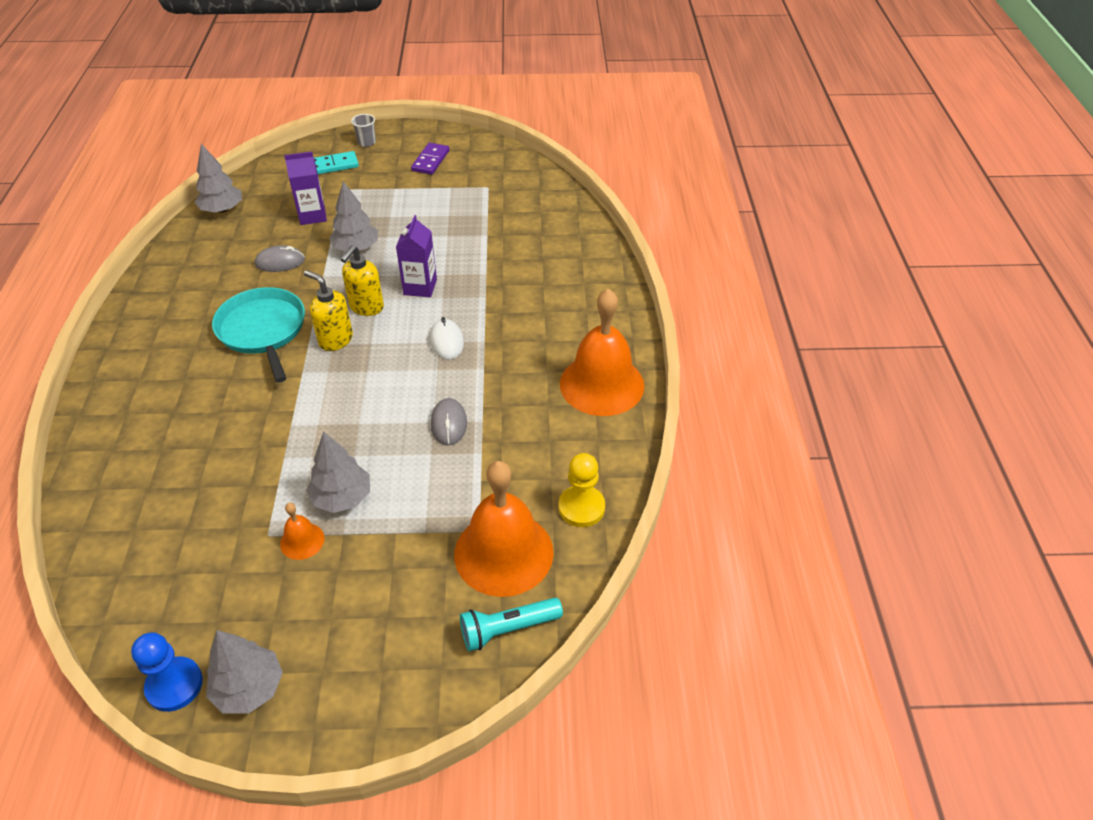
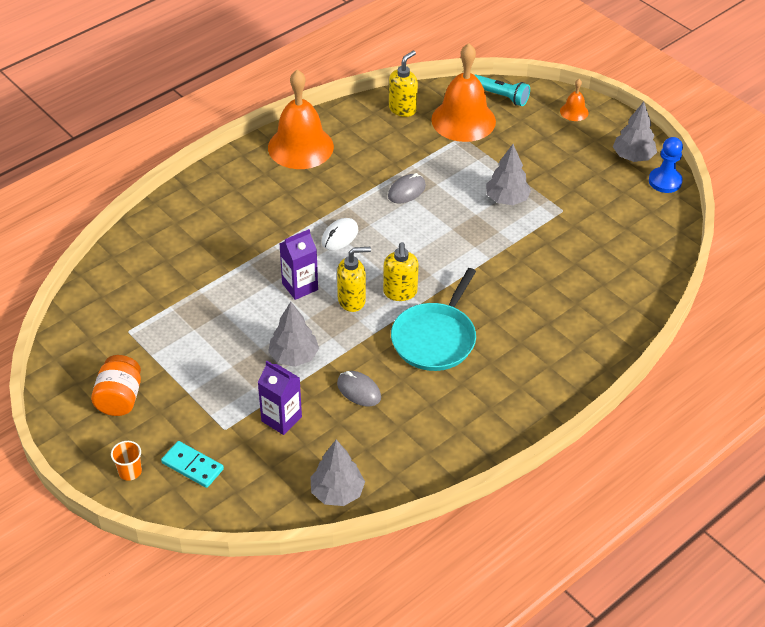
camera: 130 degrees left, 0 degrees up
orange bell [280,503,324,560] -> orange bell moved to [560,79,588,121]
grey cup [351,114,376,147] -> orange cup [111,441,142,481]
purple domino [411,143,450,175] -> orange jar [91,355,141,416]
yellow pawn [558,453,605,527] -> yellow soap dispenser [389,51,418,117]

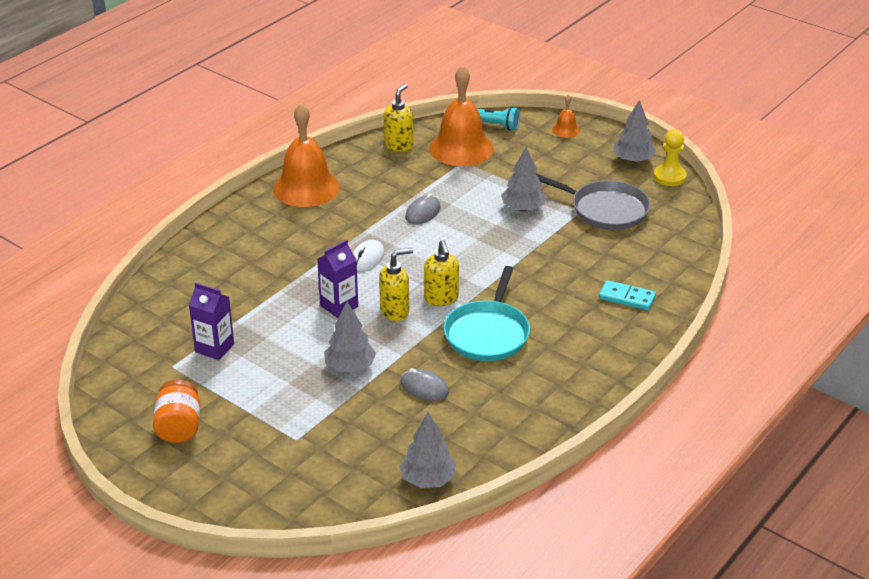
camera: 10 degrees left, 10 degrees down
orange cup [111,441,142,481] -> none
turquoise domino [161,441,224,488] -> turquoise domino moved to [599,280,656,310]
purple carton [258,361,302,435] -> purple carton moved to [189,282,234,360]
blue pawn [649,137,683,193] -> yellow pawn [654,129,687,186]
none -> grey pan [536,174,651,230]

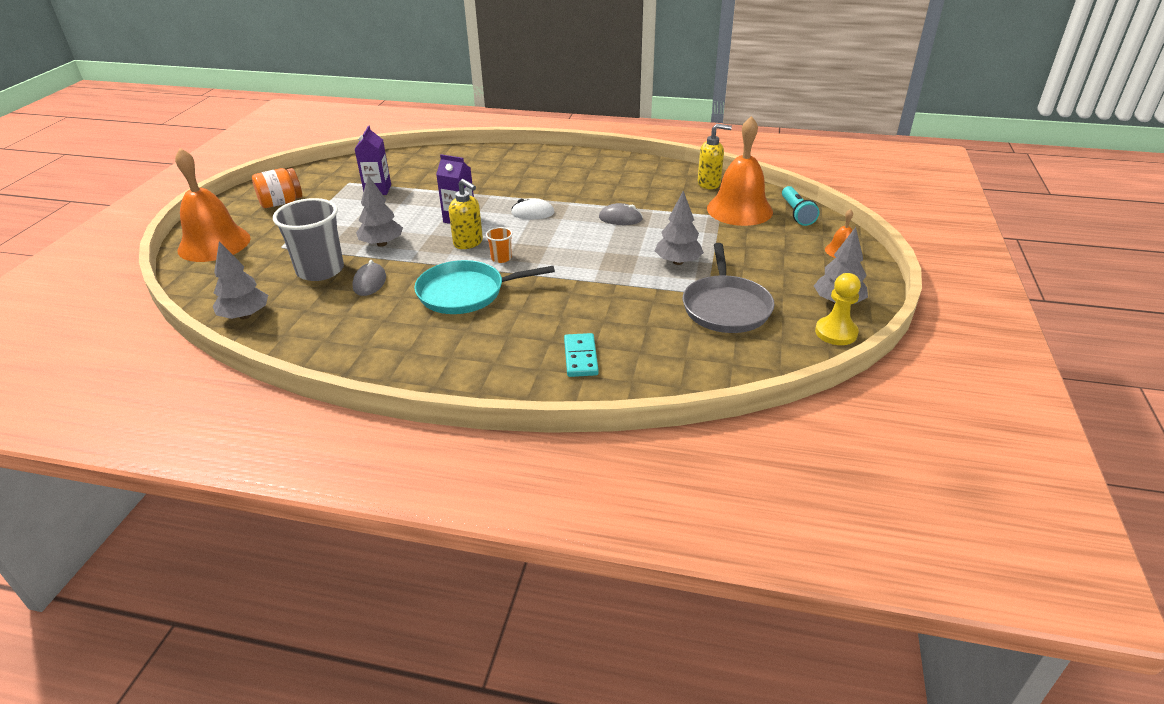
camera: 65 degrees right, 0 degrees up
orange bell [273,103,340,207] -> orange bell moved to [175,148,251,262]
yellow soap dispenser [424,240,459,306] -> orange cup [486,227,513,263]
none -> grey cup [273,198,344,281]

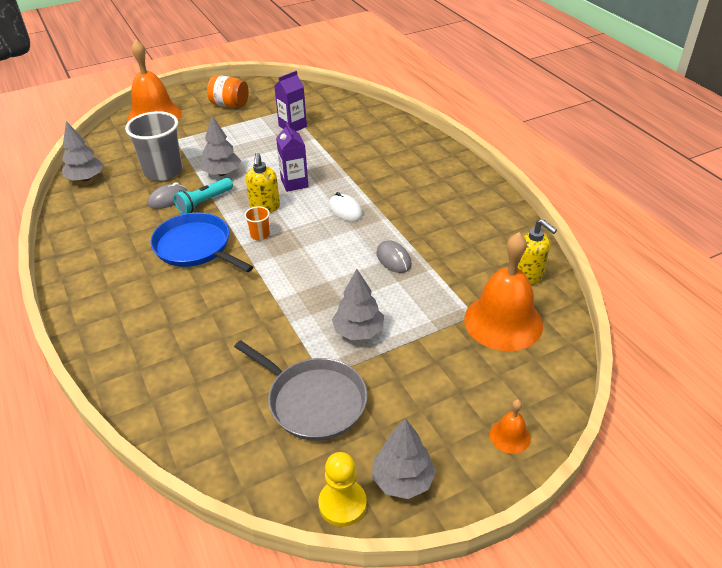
camera: 50 degrees right, 5 degrees up
turquoise pan [414,260,555,314] -> blue pan [150,213,253,272]
turquoise domino [564,333,599,377] -> none
grey pan [683,243,775,333] -> grey pan turned 105 degrees counterclockwise [234,340,368,441]
turquoise flashlight [782,186,819,226] -> turquoise flashlight moved to [174,178,233,214]

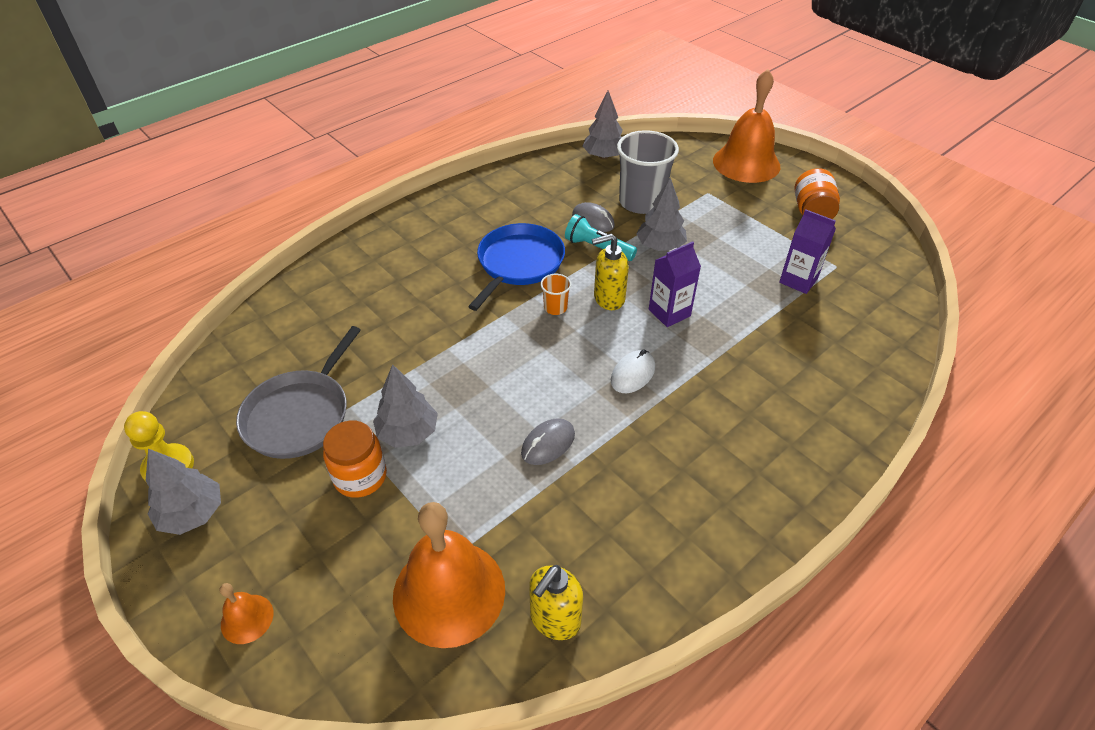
camera: 75 degrees right, 5 degrees up
none -> orange jar [323,420,387,498]

